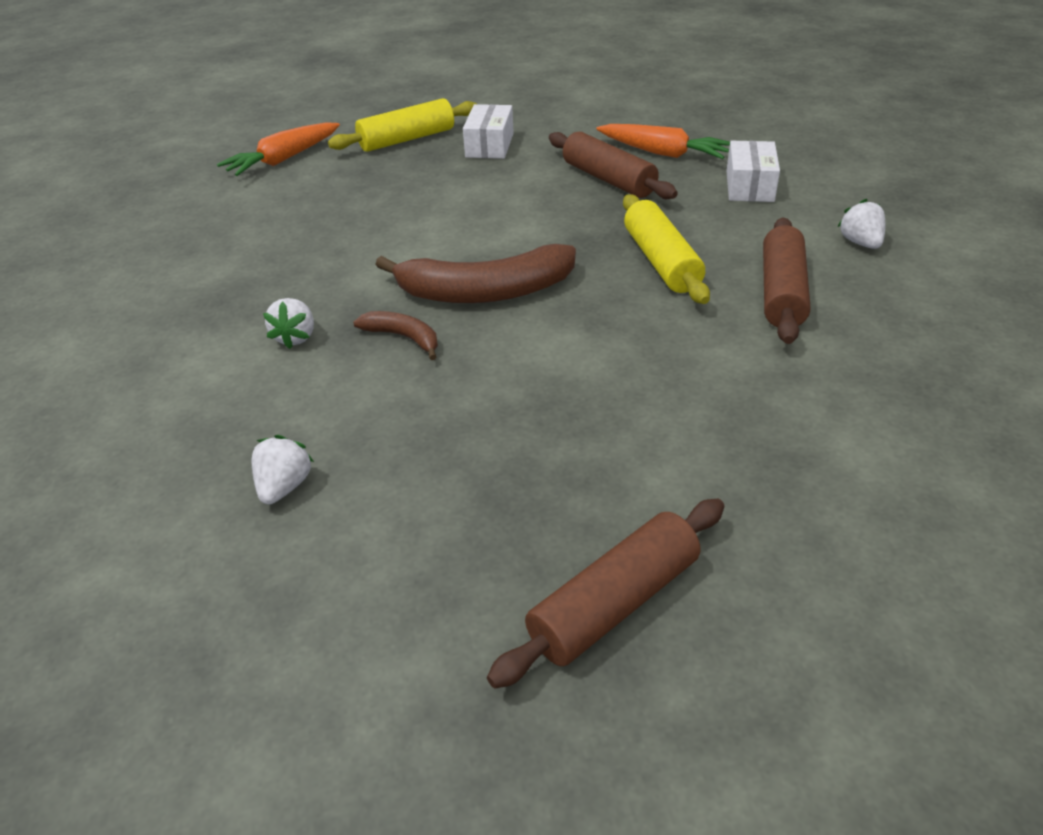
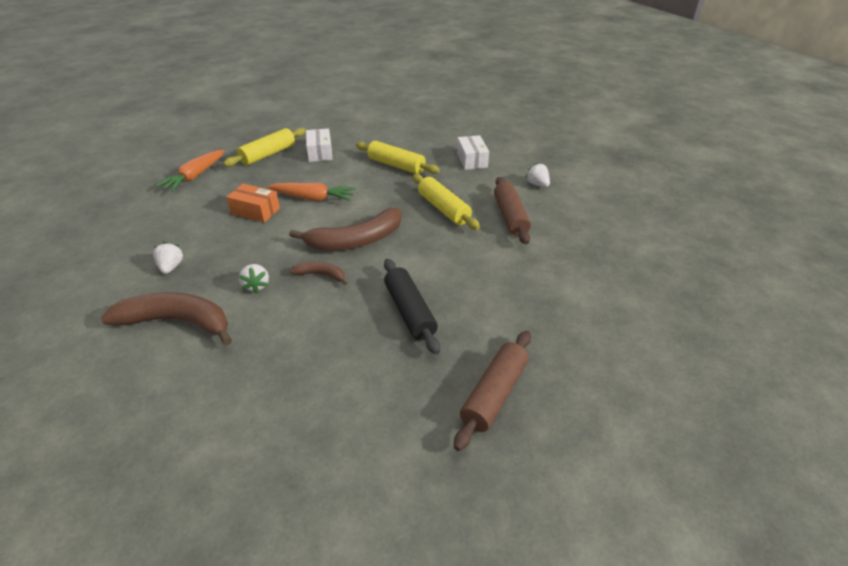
camera: 20 degrees left, 0 degrees up
white strawberry [251,435,314,504] -> white strawberry moved to [153,242,184,274]
brown rolling pin [549,132,678,199] -> yellow rolling pin [356,141,440,174]
orange carrot [596,124,730,159] -> orange carrot moved to [267,183,356,201]
none -> brown banana [101,292,232,346]
none -> orange box [226,184,280,223]
none -> black rolling pin [384,259,440,355]

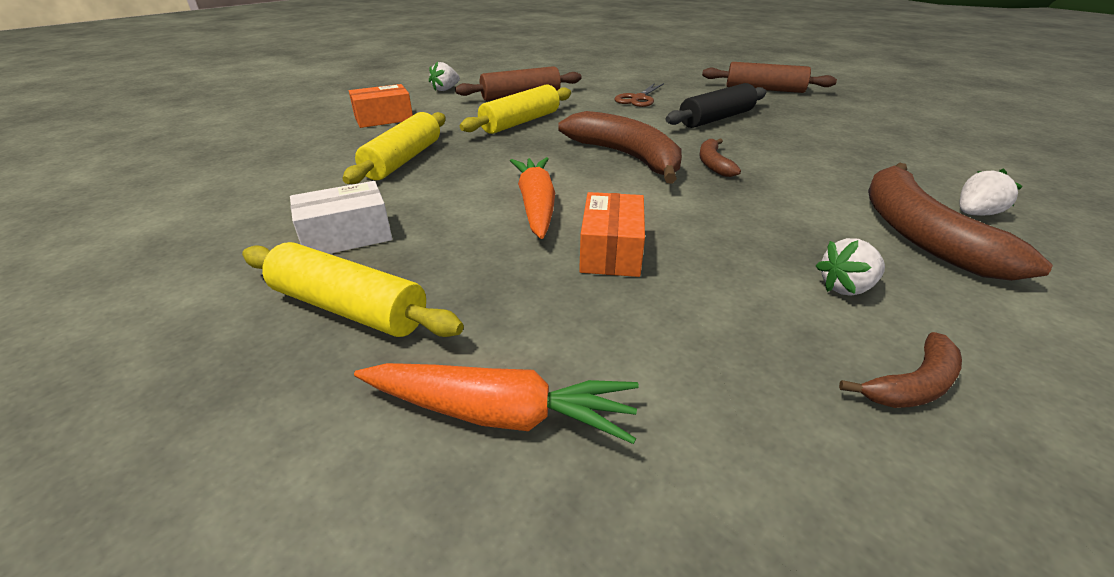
camera: 105 degrees left, 5 degrees down
white strawberry [239,264,269,293] -> white strawberry moved to [959,168,1023,215]
white box [457,135,489,170] -> orange box [349,84,413,128]
none -> brown scissors [615,83,664,107]
none -> brown banana [839,332,962,408]

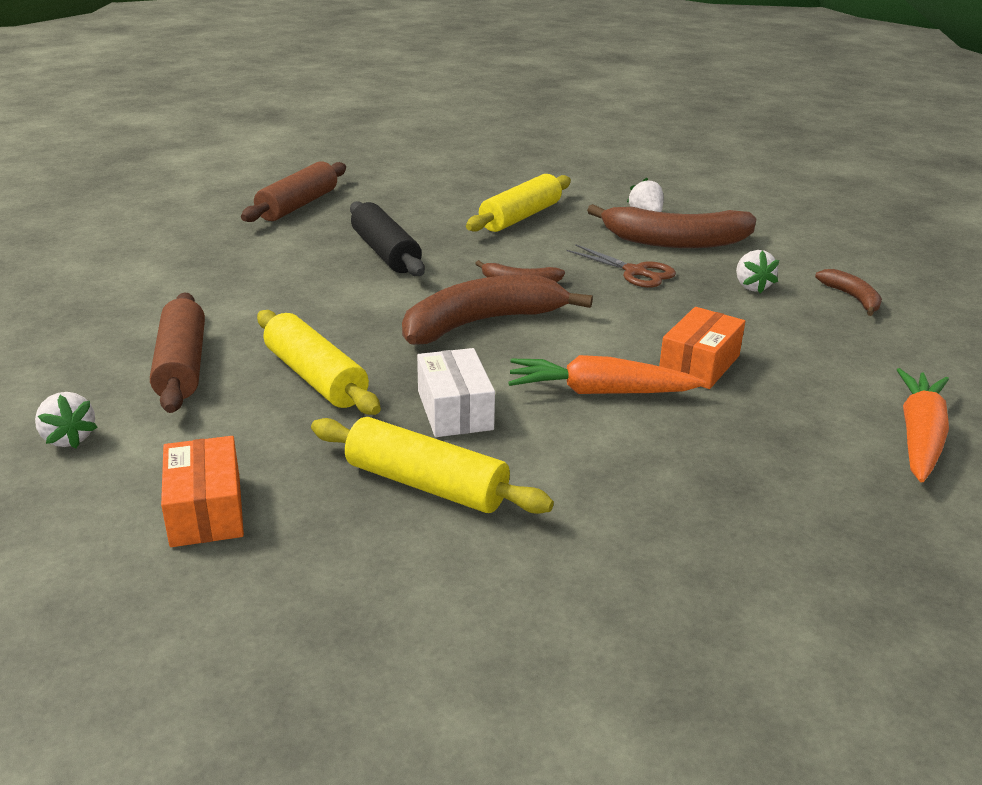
camera: 80 degrees left, 5 degrees down
yellow rolling pin [242,242,464,337] -> yellow rolling pin moved to [466,174,571,232]
white box [290,181,392,254] -> white box moved to [417,348,495,437]
orange box [579,192,645,277] -> orange box turned 75 degrees counterclockwise [659,307,745,389]
brown scissors [615,83,664,107] -> brown scissors moved to [566,244,676,288]

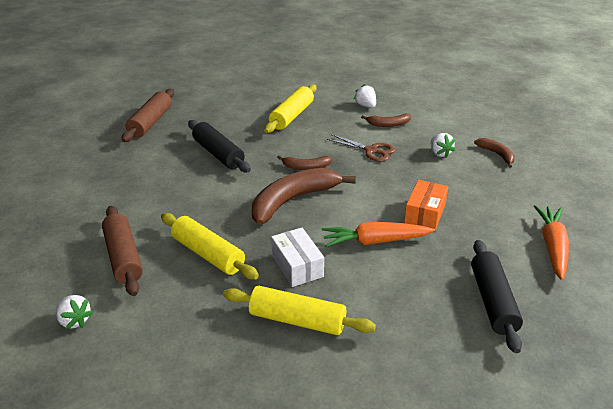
camera: 10 degrees left, 5 degrees up
orange box [161,436,244,547] -> none
brown banana [587,204,756,248] -> brown banana [361,114,411,127], size x0.49
none -> black rolling pin [471,240,523,353]

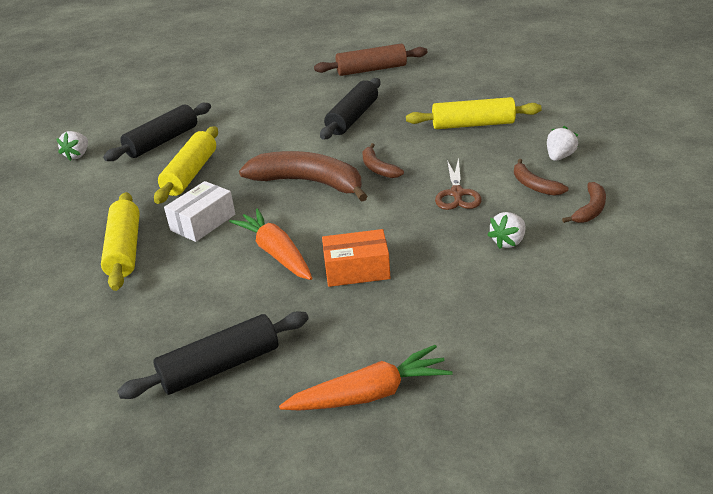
camera: 65 degrees right, 0 degrees up
brown rolling pin [102,206,143,296] -> black rolling pin [103,103,211,161]
brown banana [474,138,515,168] -> brown banana moved to [562,182,606,223]

